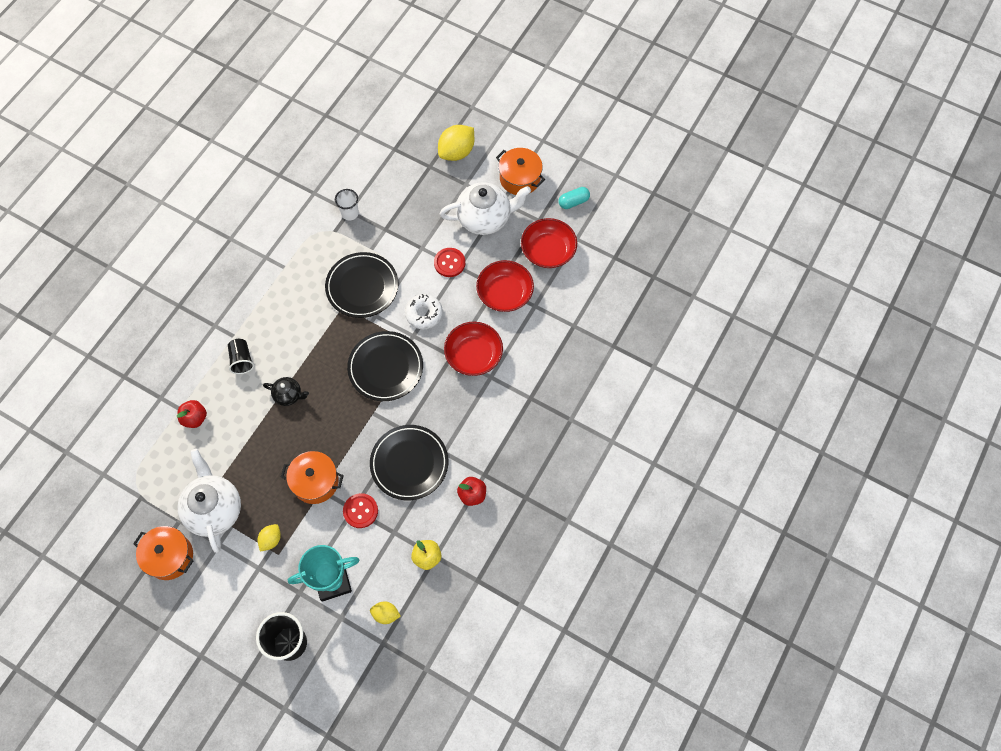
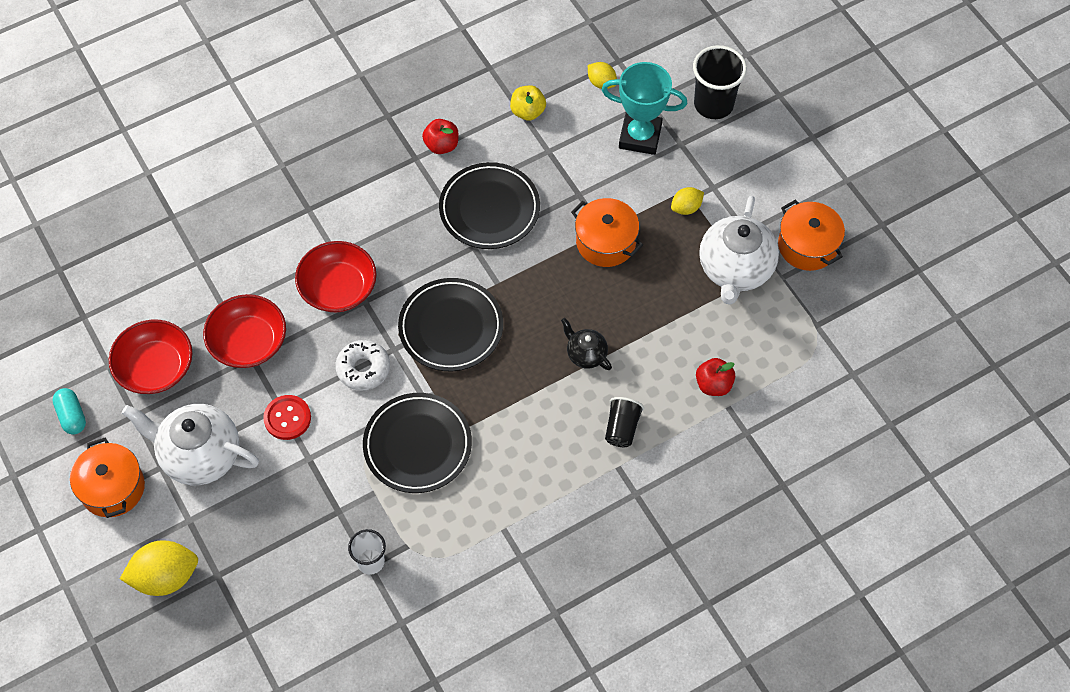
camera: 150 degrees left, 5 degrees down
red button [343,493,378,528] -> none
turquoise capsule [559,187,590,209] -> turquoise capsule turned 60 degrees clockwise [53,388,86,435]

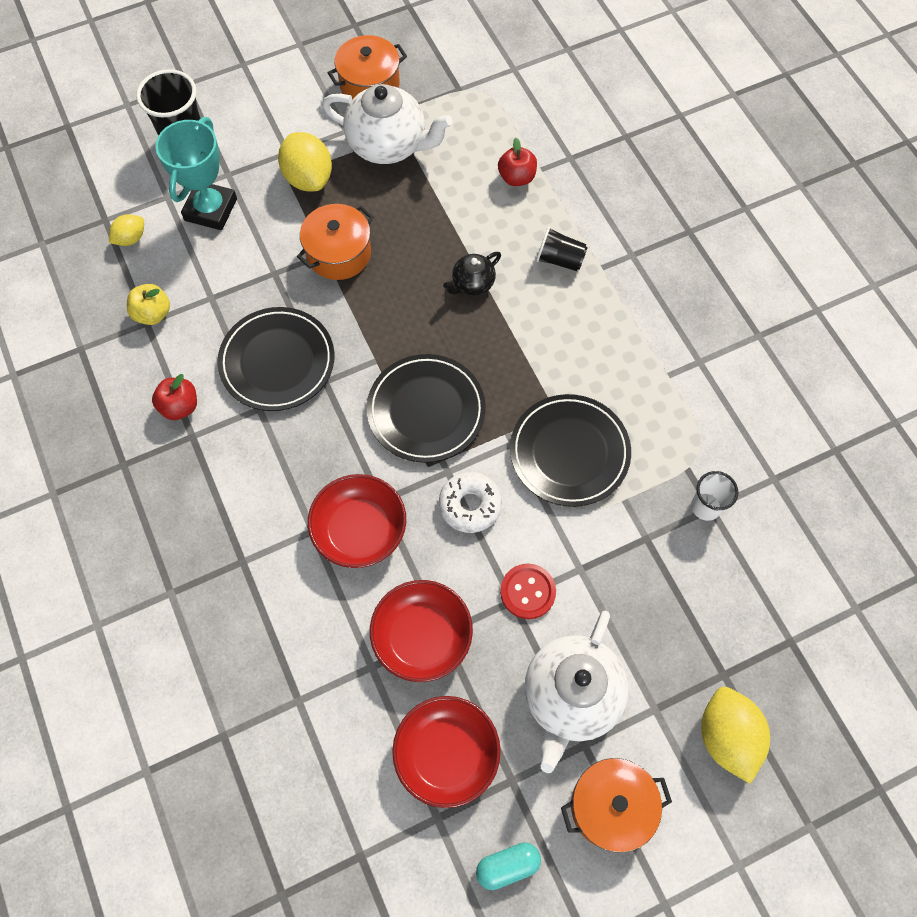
camera: 85 degrees left, 5 degrees up
yellow lemon [671,187,704,215] -> yellow lemon [278,132,332,192], size x1.81

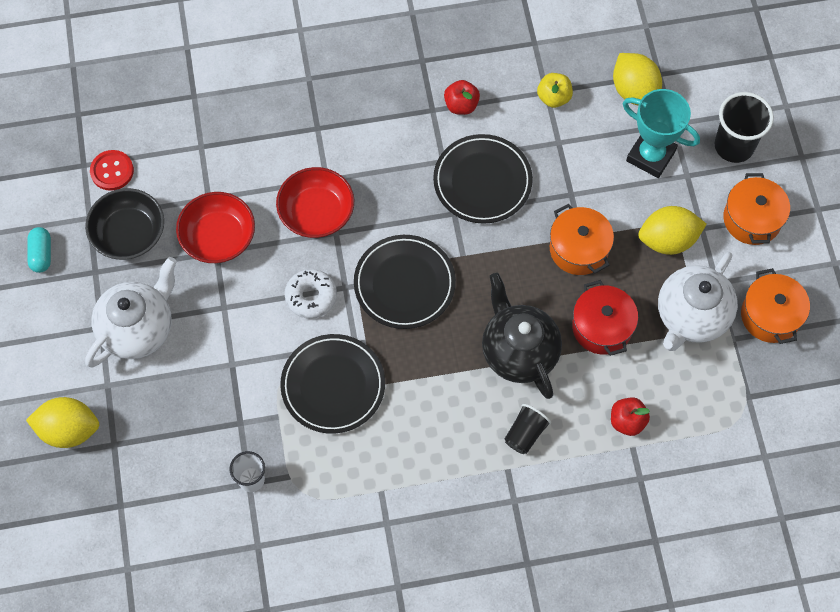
camera: 105 degrees right, 0 degrees up
yellow lemon [109,214,144,246] -> yellow lemon [613,53,662,105], size x1.81
red bowl [392,696,501,808] -> black bowl [85,188,164,260]
black teapot [443,252,501,296] -> black teapot [482,273,562,399], size x1.97
red button [500,564,556,619] -> red button moved to [90,150,134,191]
white teapot [524,611,629,773] -> white teapot turned 90 degrees clockwise [85,257,177,367]
orange pot [561,758,672,853] -> orange pot moved to [723,173,790,245]
none -> red pot [572,280,638,356]

